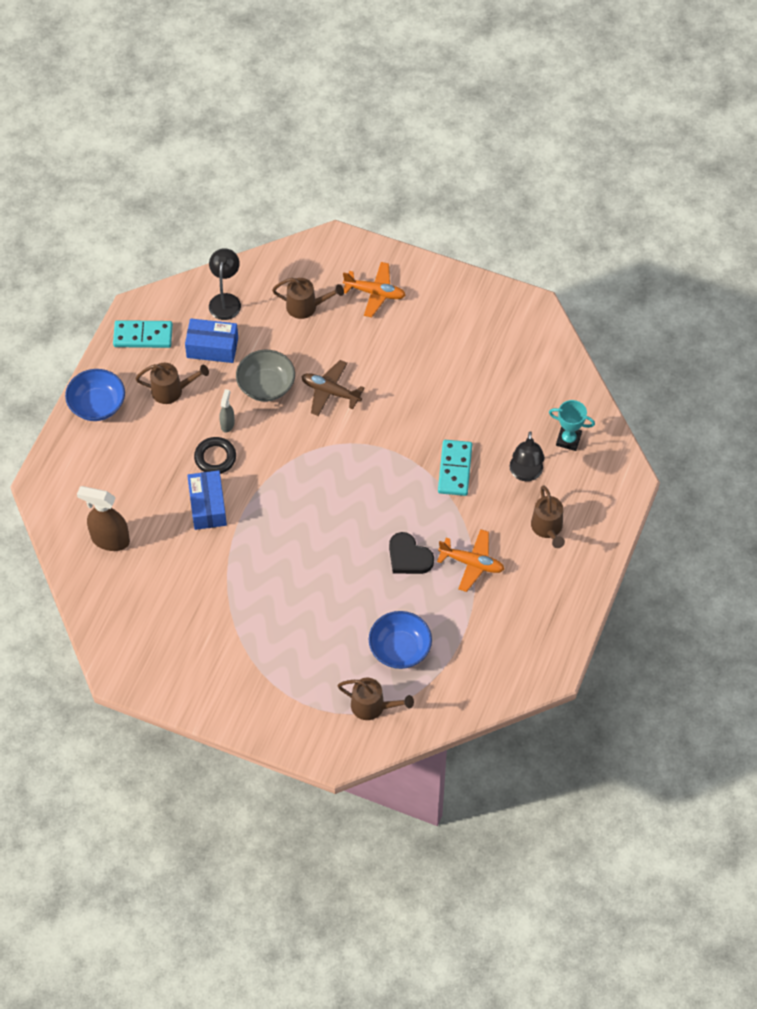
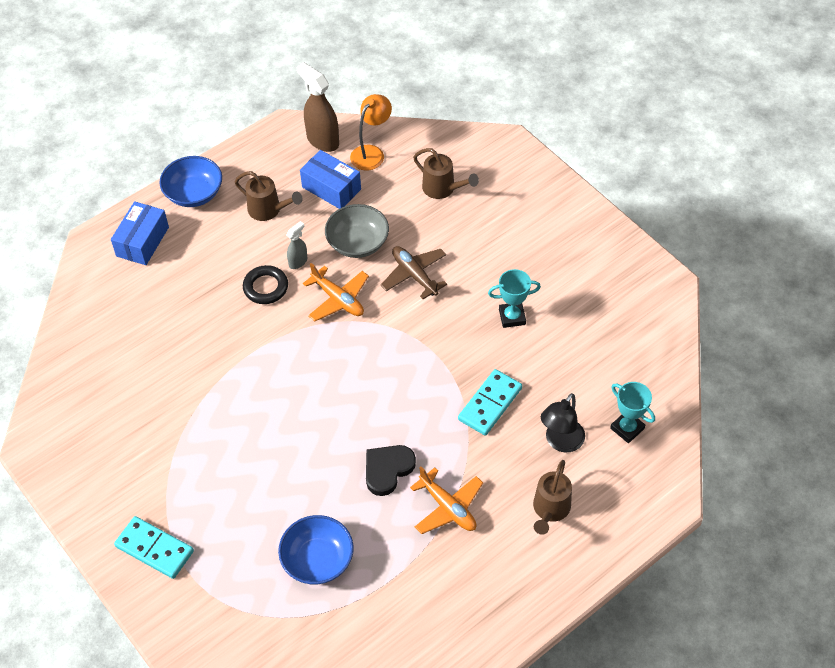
camera: 30 degrees right, 5 degrees down
brown spray bottle [77,486,130,551] -> brown spray bottle moved to [296,62,339,152]
turquoise domino [113,320,173,348] -> turquoise domino moved to [114,516,194,579]
blue box [187,470,227,530] -> blue box moved to [111,201,169,265]
black lamp [209,248,241,320] -> orange lamp [350,94,392,171]
brown watering can [337,678,414,720] -> none
orange plane [343,262,406,317] -> orange plane moved to [303,263,369,321]
black heart [389,532,434,574] -> black heart turned 60 degrees clockwise [366,445,416,496]
none -> turquoise trophy [488,269,541,328]

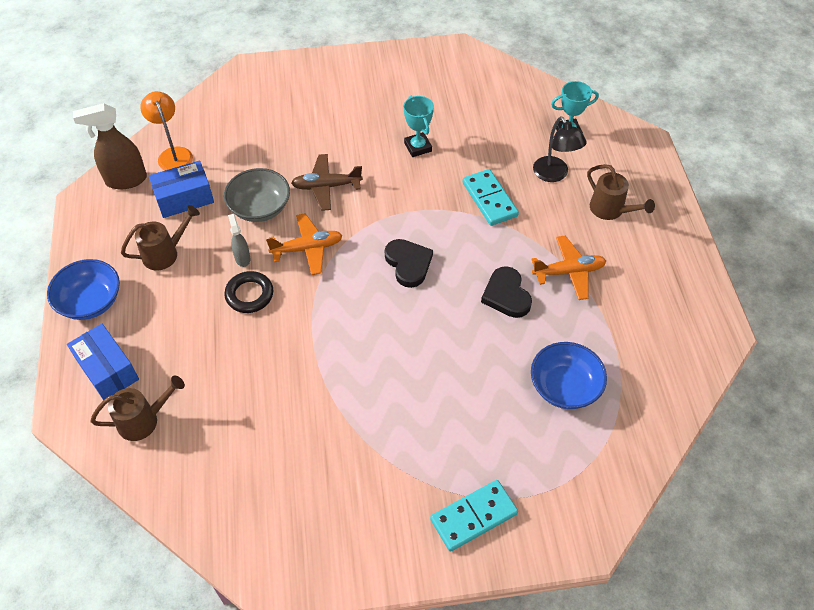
camera: 60 degrees left, 0 degrees up
brown watering can [413,148,479,199] -> brown watering can moved to [90,375,185,441]
turquoise trophy [488,269,541,328] -> turquoise trophy turned 45 degrees counterclockwise [404,96,434,157]
none -> black heart [385,239,433,288]

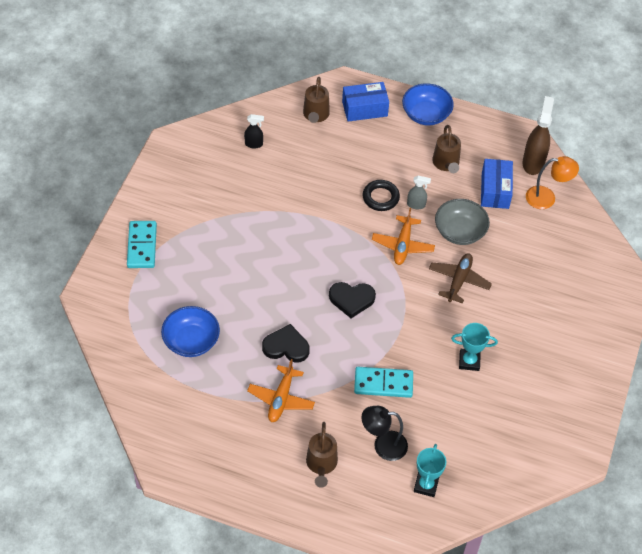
camera: 115 degrees right, 0 degrees up
brown watering can [587,164,655,220] -> brown watering can turned 75 degrees counterclockwise [306,422,338,488]
none -> black spray bottle [244,114,264,148]

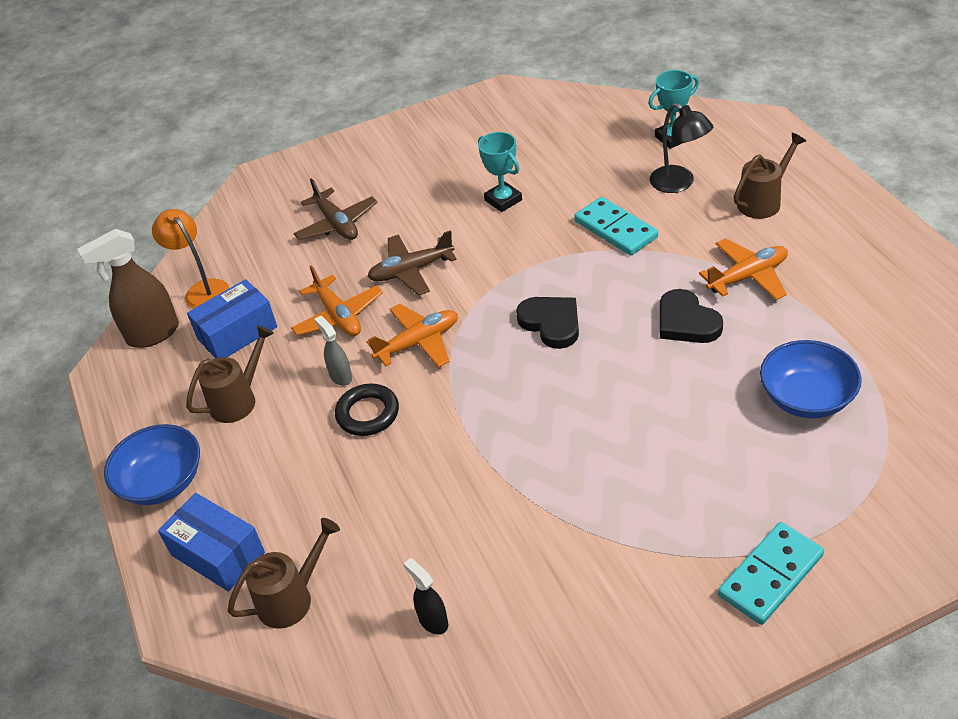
camera: 125 degrees left, 10 degrees down
grey bowl [435,199,490,245] -> orange plane [291,265,383,336]
none -> brown plane [294,178,378,240]

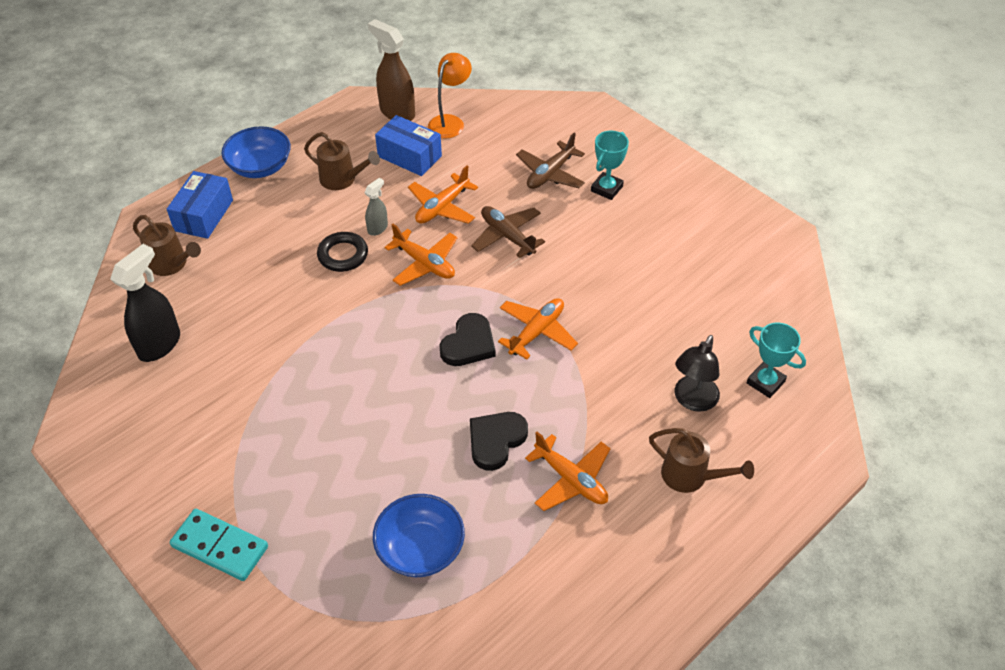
camera: 65 degrees right, 5 degrees up
black spray bottle [403,558,448,634] -> black spray bottle [110,244,180,362], size x1.88
turquoise trophy [478,132,522,212] -> turquoise trophy moved to [591,131,629,200]
turquoise domino [574,197,658,256] -> none
none -> orange plane [498,298,578,360]

